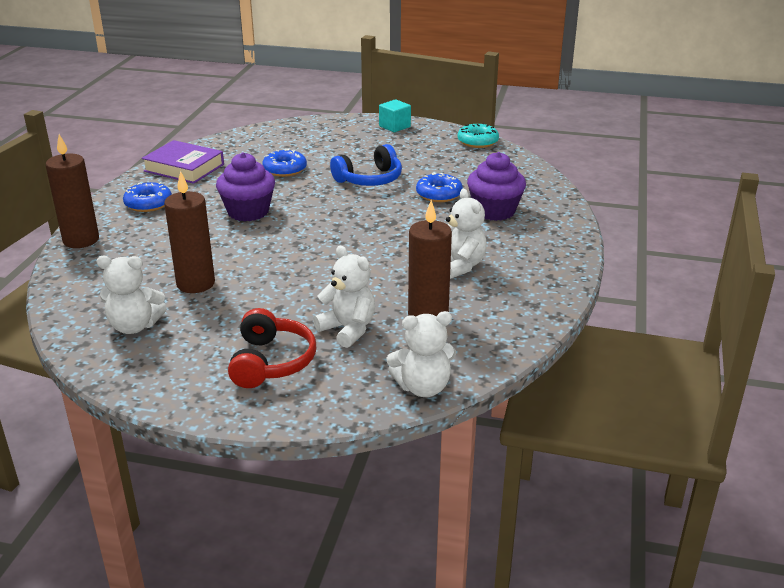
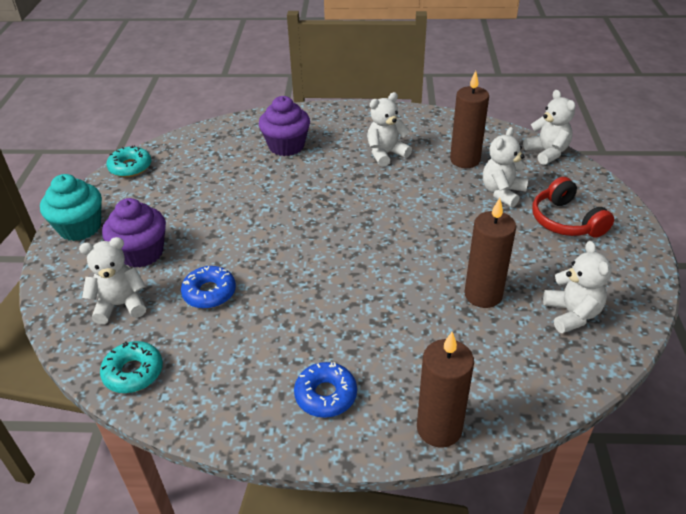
camera: 100 degrees left, 10 degrees up
purple book [142,140,224,184] -> none
purple cupcake [216,152,275,221] -> purple cupcake moved to [102,198,166,268]
red headphones [228,308,316,388] -> red headphones turned 105 degrees counterclockwise [532,177,614,238]
blue headphones [330,144,402,186] -> none
turquoise cube [379,99,411,132] -> turquoise cupcake [40,174,102,241]
blue donut [416,172,463,202] -> none
none -> white teddy bear [79,237,146,324]
none -> turquoise donut [100,341,163,393]

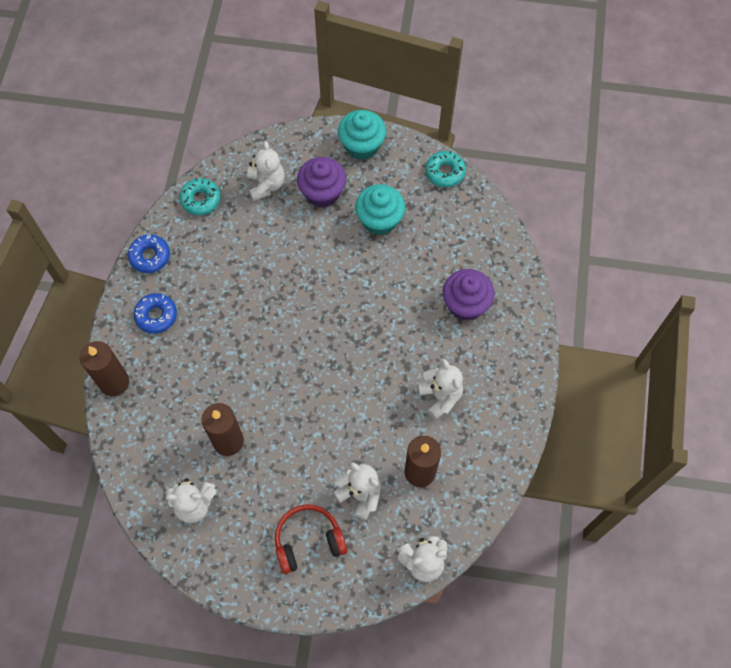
camera: 95 degrees right, 25 degrees up
blue donut [181,266,236,309] -> blue donut moved to [128,234,170,273]
none -> turquoise cupcake [355,184,405,235]

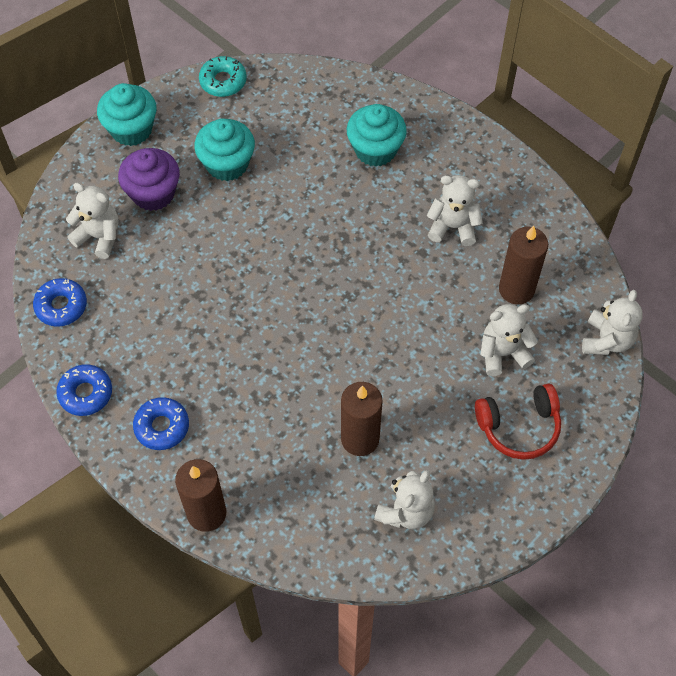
camera: 55 degrees left, 5 degrees down
turquoise donut [179,178,221,215] -> blue donut [33,278,87,327]
red headphones [275,504,347,574] -> red headphones turned 120 degrees counterclockwise [475,383,561,460]
purple cupcake [443,269,495,321] -> turquoise cupcake [347,104,407,167]

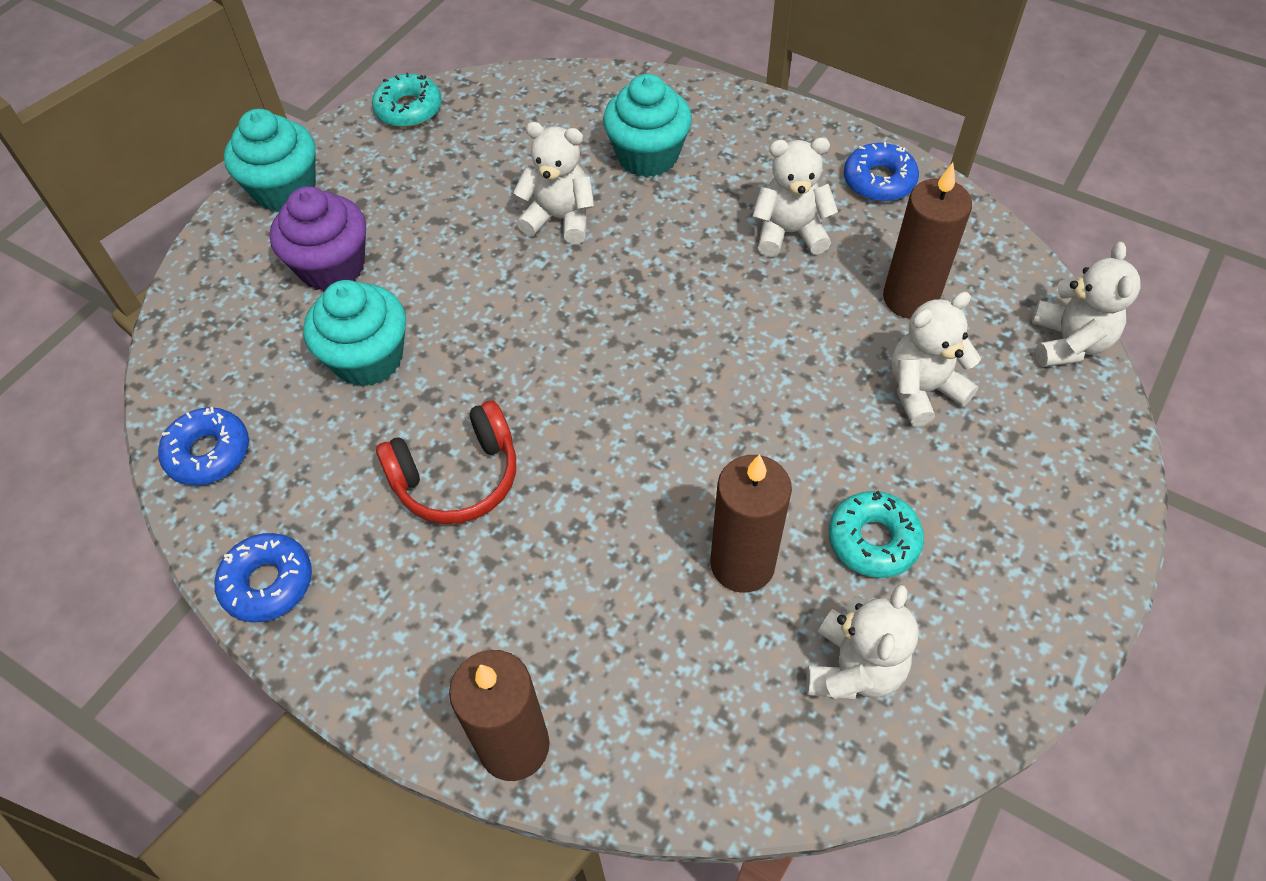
camera: 10 degrees left, 5 degrees down
white teddy bear [66,183,118,259] -> white teddy bear moved to [513,122,594,244]
blue donut [133,397,189,450] -> blue donut moved to [844,142,919,202]
turquoise cupcake [194,118,255,181] -> turquoise cupcake moved to [303,280,406,387]
red headphones [475,383,561,460] -> red headphones moved to [376,401,516,524]
none -> turquoise donut [829,491,924,578]

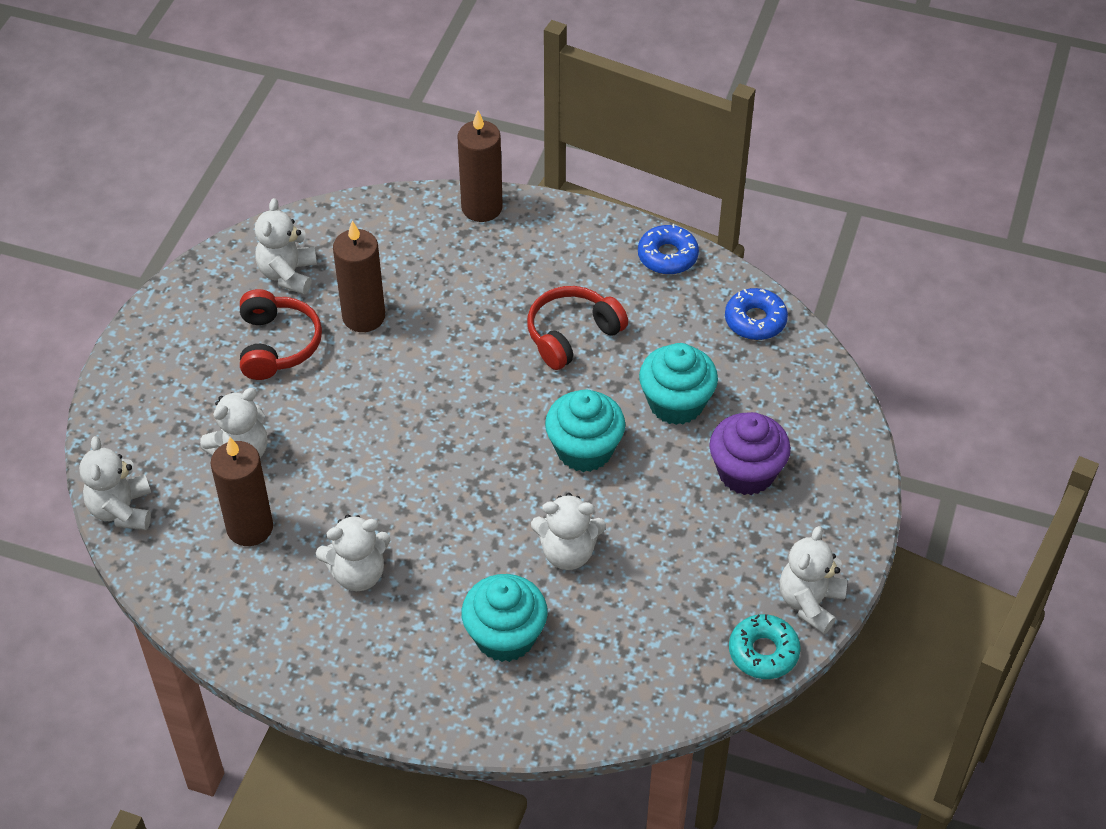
camera: 165 degrees right, 5 degrees down
turquoise cupcake [224,109,316,212] -> turquoise cupcake moved to [545,389,625,472]
turquoise donut [829,491,924,578] -> red headphones [240,289,322,380]
blue donut [844,142,919,202] -> none
none -> white teddy bear [780,526,847,634]

